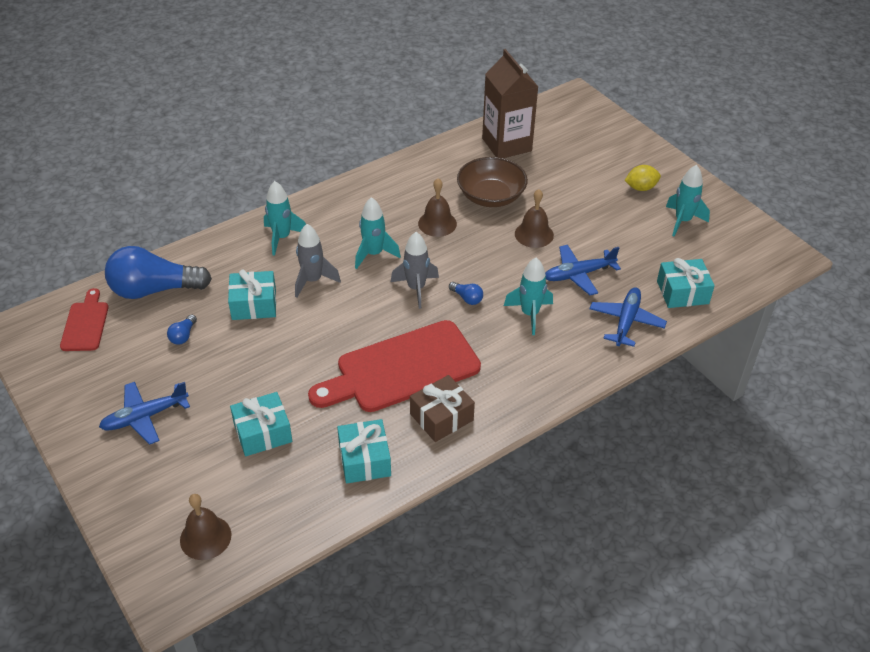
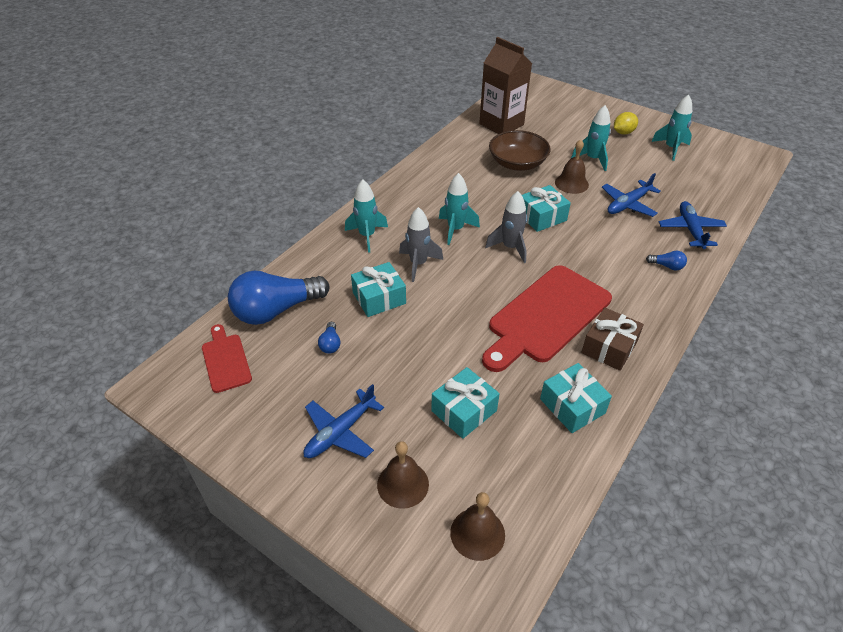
camera: 20 degrees left, 0 degrees up
brown bell [418,178,457,237] -> brown bell moved to [377,441,429,509]
blue light bulb [449,282,483,305] -> blue light bulb moved to [646,250,687,270]
turquoise rocket [504,258,553,335] -> turquoise rocket moved to [571,105,611,171]
turquoise gift [657,258,715,308] -> turquoise gift moved to [522,185,571,232]

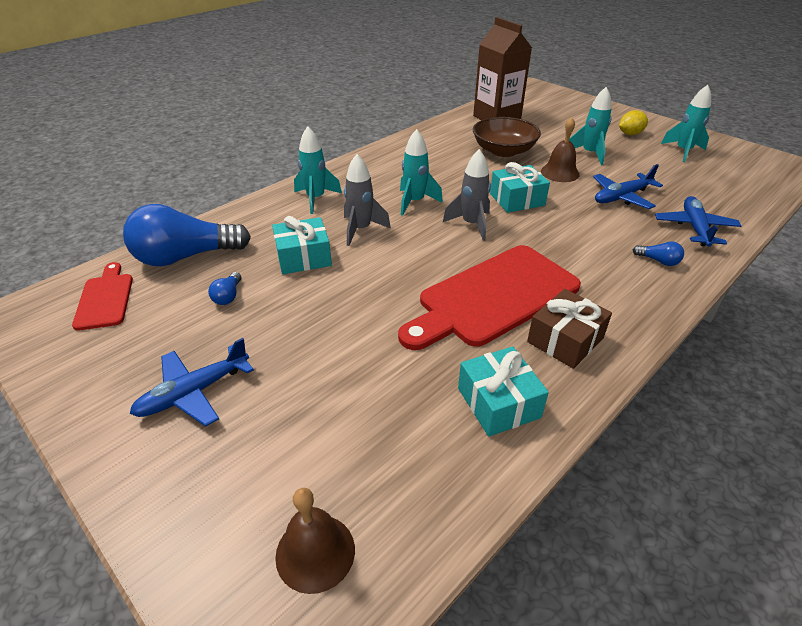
camera: 10 degrees right, 5 degrees down
brown bell [377,441,429,509] -> none
turquoise gift [431,367,500,439] -> none

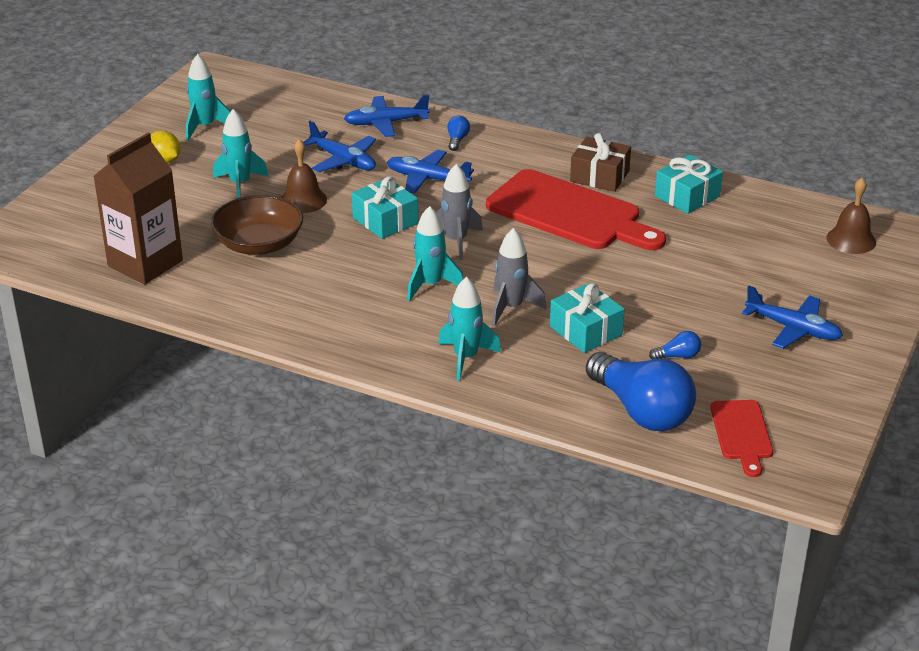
camera: 110 degrees left, 5 degrees down
red cutting board [72,262,133,331] -> red cutting board turned 60 degrees counterclockwise [710,400,773,477]
none -> blue plane [387,150,474,194]

